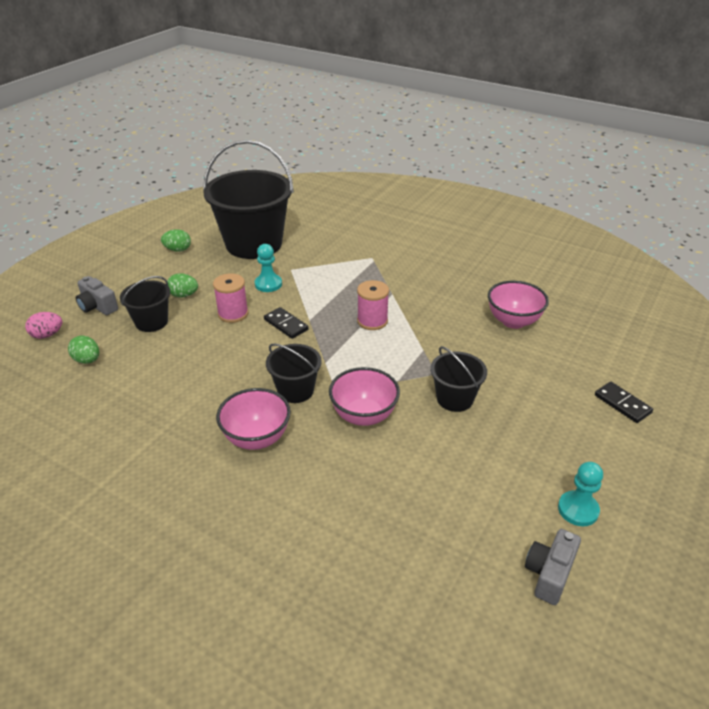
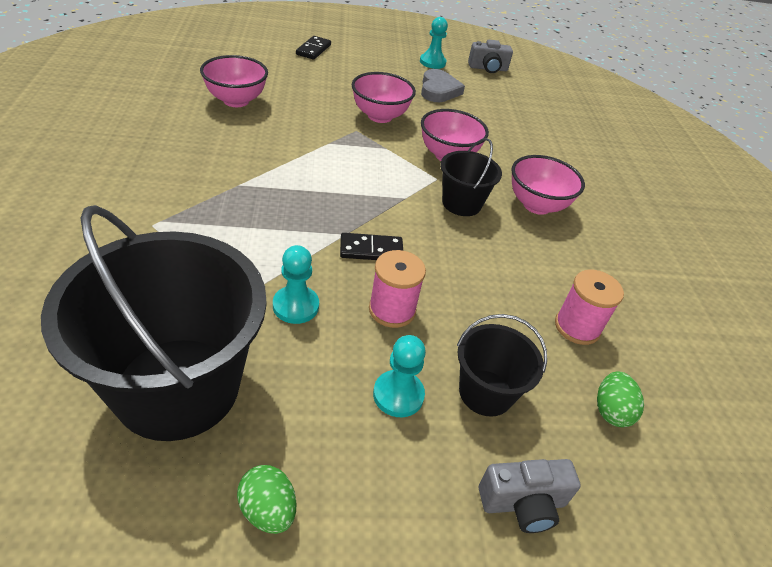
camera: 130 degrees left, 5 degrees up
pink egg [25,312,62,339] -> none
grey camera [76,276,118,315] -> grey camera turned 75 degrees clockwise [479,459,581,533]
green egg [167,273,198,298] -> turquoise pawn [373,335,426,417]
black domino [264,307,309,339] -> black domino turned 75 degrees clockwise [340,233,403,260]
pink spool [357,280,389,330] -> pink spool moved to [555,270,624,345]
black bucket [430,346,487,412] -> pink bowl [352,72,416,123]
none -> grey heart [421,69,465,102]

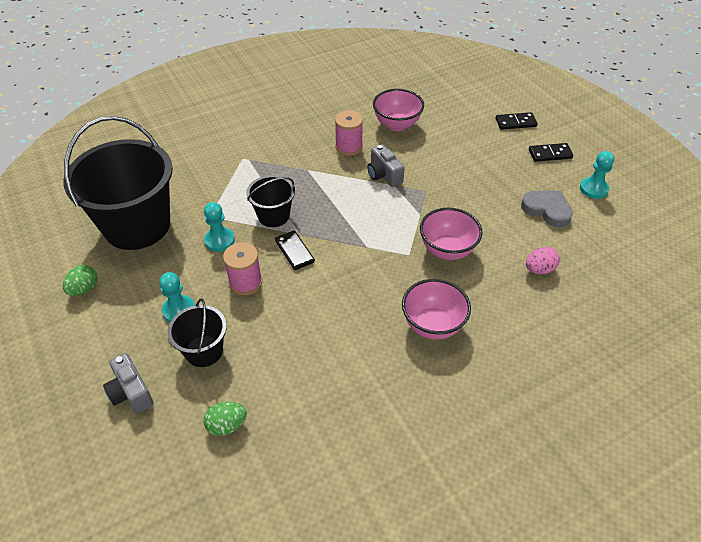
camera: 70 degrees right, 5 degrees up
pink bowl [352,72,416,123] -> none
grey heart [421,69,465,102] -> grey heart turned 120 degrees counterclockwise [521,190,573,227]
black bucket [440,138,502,216] -> black bucket moved to [246,175,295,227]
grey camera [468,40,513,73] -> grey camera moved to [367,144,405,187]
pink spool [555,270,624,345] -> pink spool moved to [335,110,363,156]
none -> pink egg [526,247,560,274]
none -> black domino [529,143,573,162]

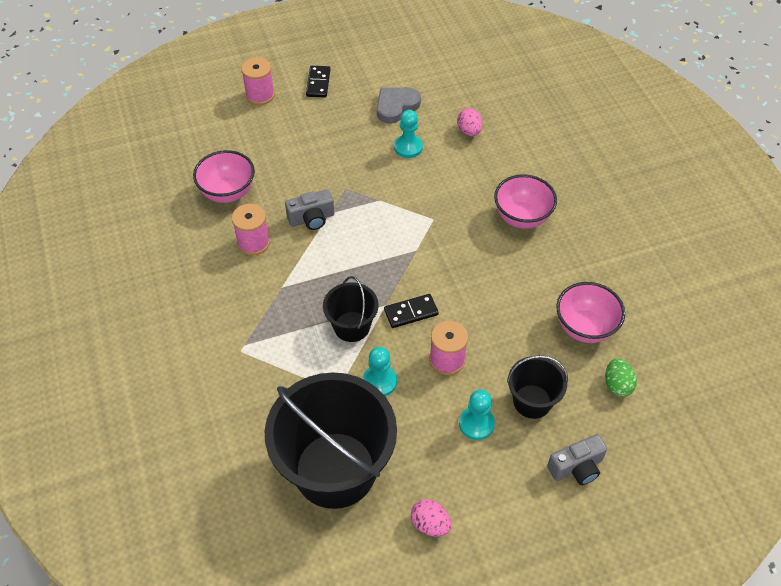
camera: 80 degrees left, 5 degrees up
green egg [63,265,97,296] -> pink egg [411,499,451,537]
pink bowl [420,208,482,260] -> pink bowl moved to [556,282,625,343]
black domino [496,112,538,130] -> pink spool [241,57,275,105]
turquoise pawn [580,151,614,199] -> turquoise pawn moved to [394,110,423,158]

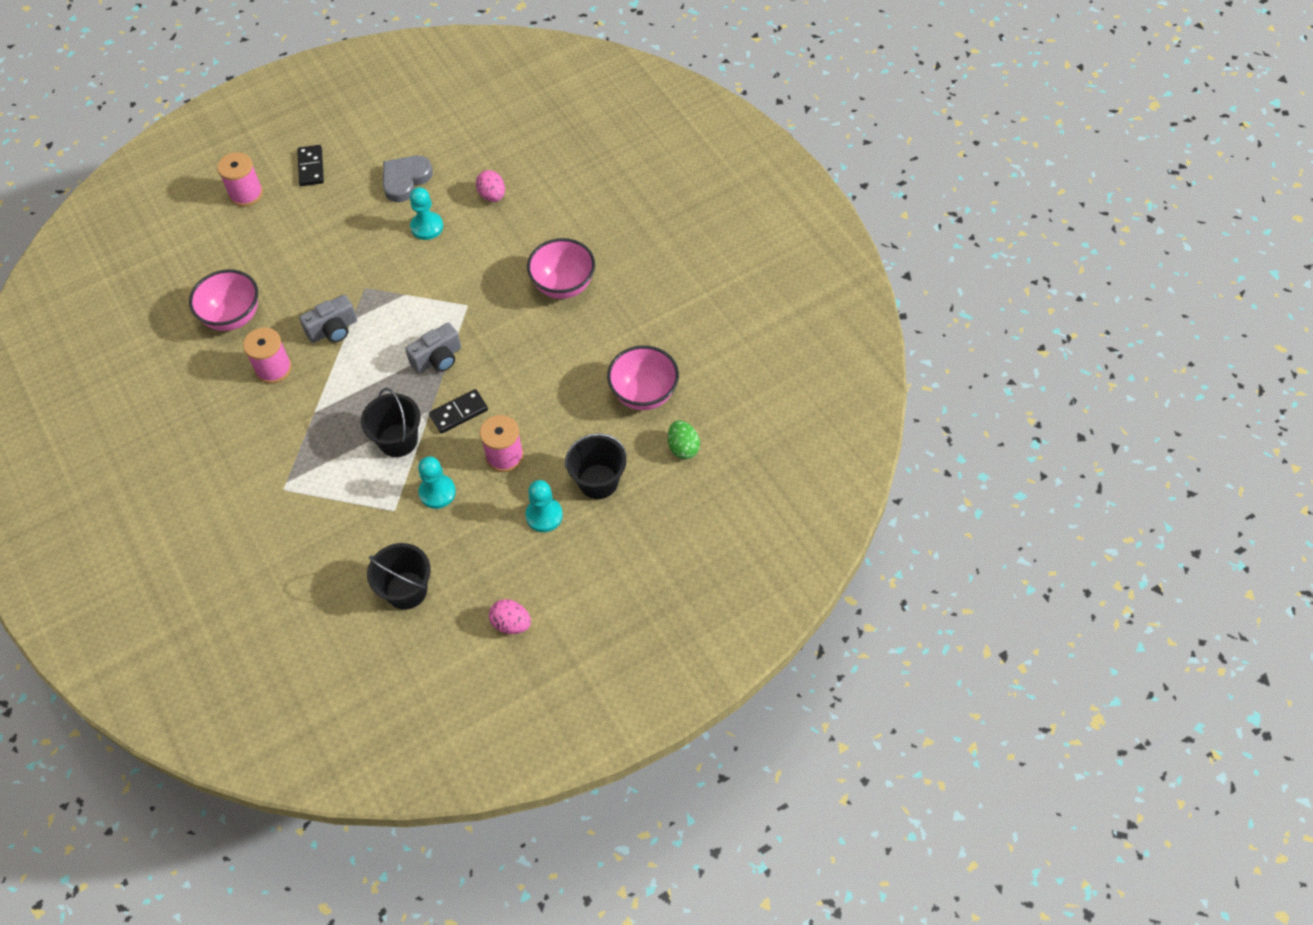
camera: 10 degrees left, 5 degrees up
black bucket [265,372,397,509] -> black bucket [367,543,431,610], size x0.49
grey camera [547,434,607,485] -> grey camera moved to [405,323,461,373]

